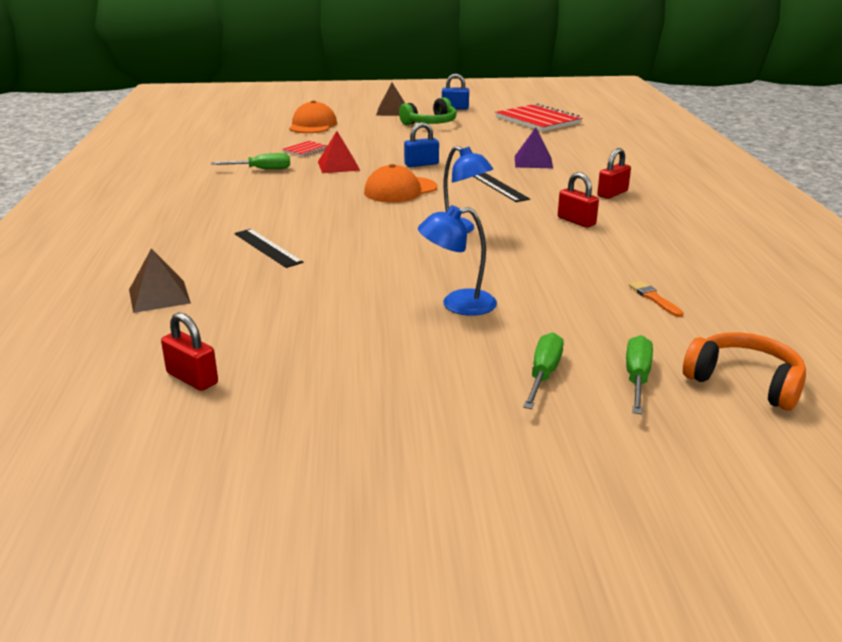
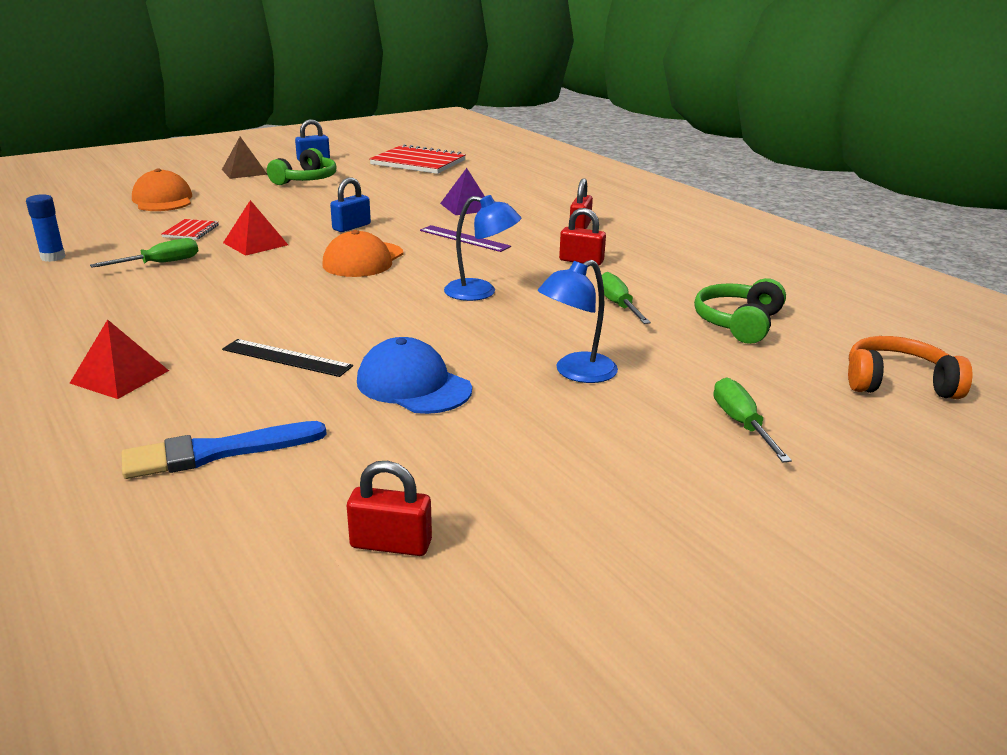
camera: 30 degrees left, 0 degrees up
brown pyramid [129,248,191,313] -> blue brush [122,421,327,479]
black ruler [473,173,530,202] -> purple ruler [420,225,511,252]
green screwdriver [626,335,653,414] -> green screwdriver moved to [602,272,651,324]
orange brush [629,281,684,317] -> green headphones [694,278,786,344]
none -> blue glue stick [26,194,66,262]
none -> red pyramid [70,319,169,399]
none -> blue cap [357,337,472,414]

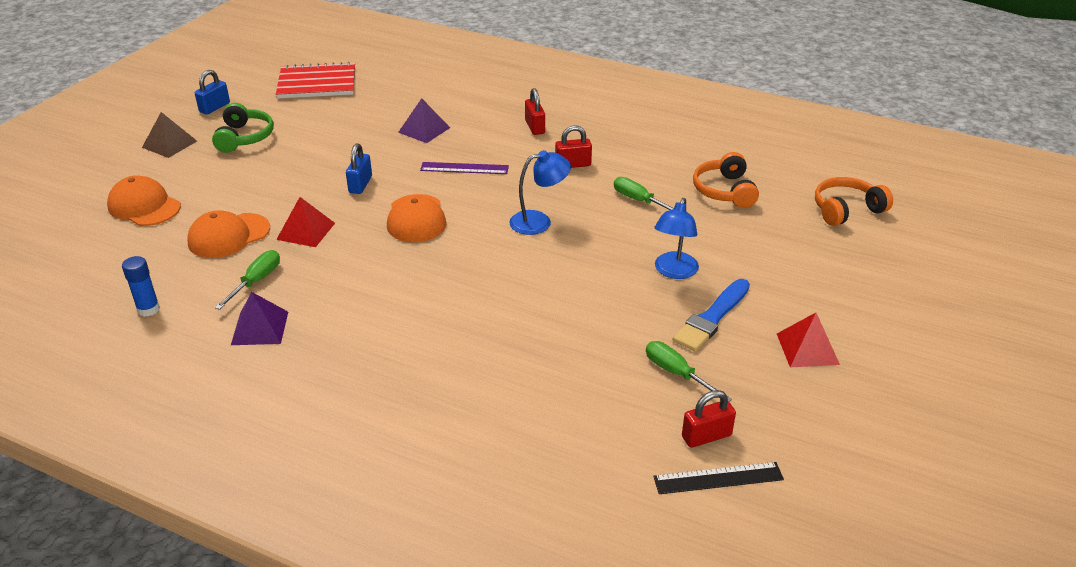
camera: 30 degrees left, 10 degrees up
red pyramid [70,319,169,399] -> red pyramid moved to [777,313,840,367]
blue brush [122,421,327,479] -> blue brush moved to [673,279,750,352]
red notebook [162,219,219,240] -> orange cap [187,210,270,258]
black ruler [222,339,353,377] -> black ruler moved to [653,462,784,494]
blue cap [357,337,472,414] -> none
green headphones [694,278,786,344] -> orange headphones [693,152,759,208]
green screwdriver [714,377,792,462] -> green screwdriver moved to [646,341,732,402]
none -> purple pyramid [231,292,288,345]

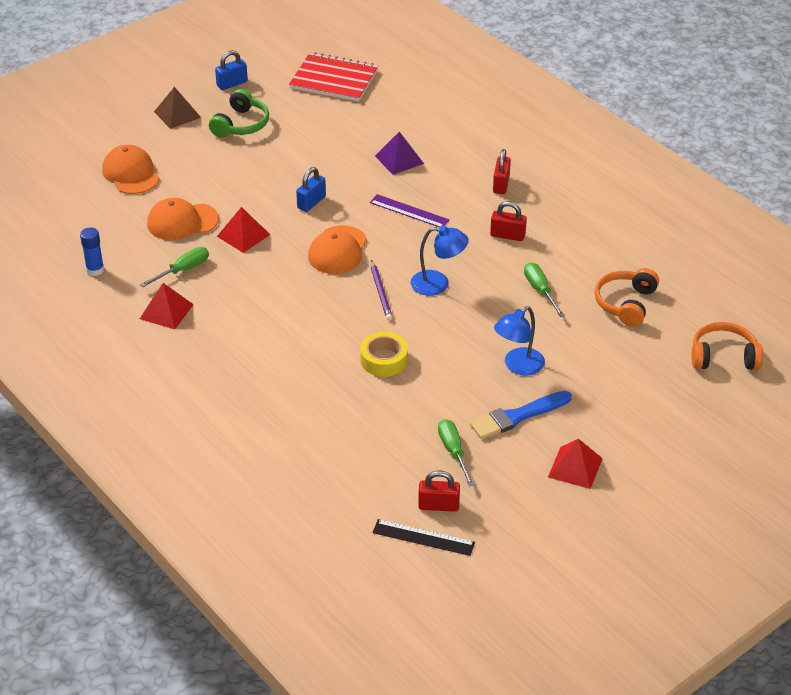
camera: 25 degrees right, 5 degrees up
purple pyramid [231,292,288,345] -> red pyramid [140,283,194,329]
none -> yellow tape [360,332,408,377]
none -> purple pencil [371,260,393,321]

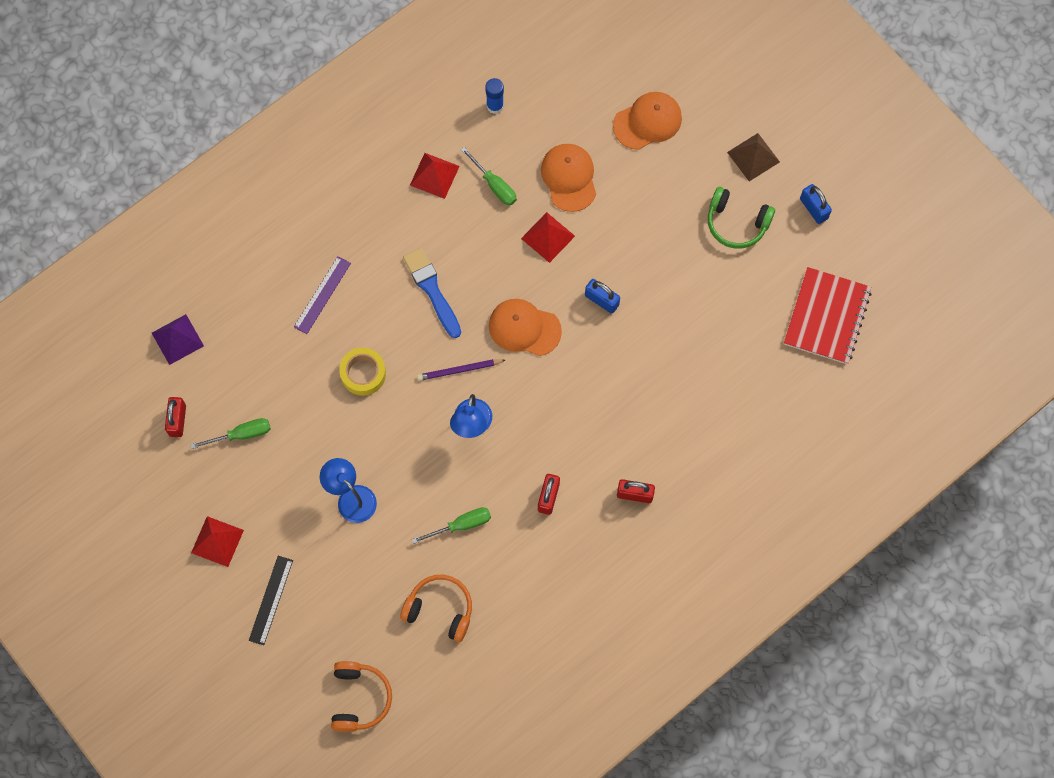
camera: 90 degrees right, 30 degrees up
purple ruler [370,194,449,227] -> purple ruler moved to [294,256,351,334]
black ruler [372,519,475,556] -> black ruler moved to [249,556,293,645]
purple pyramid [375,132,424,175] -> purple pyramid moved to [152,314,204,365]
blue brush [470,391,572,439] -> blue brush moved to [403,248,461,338]

